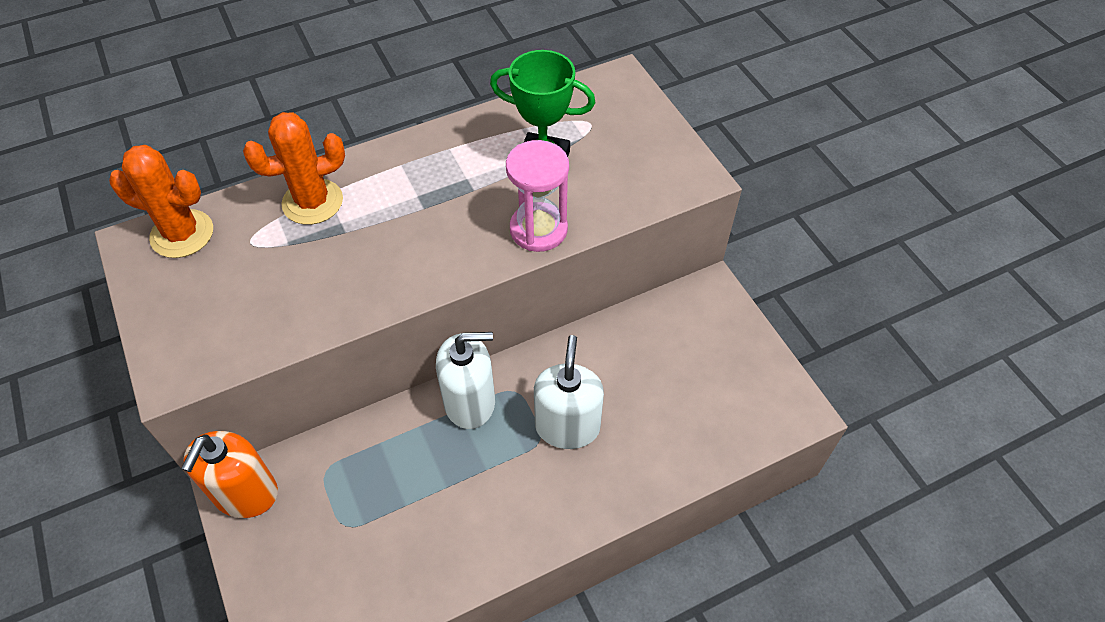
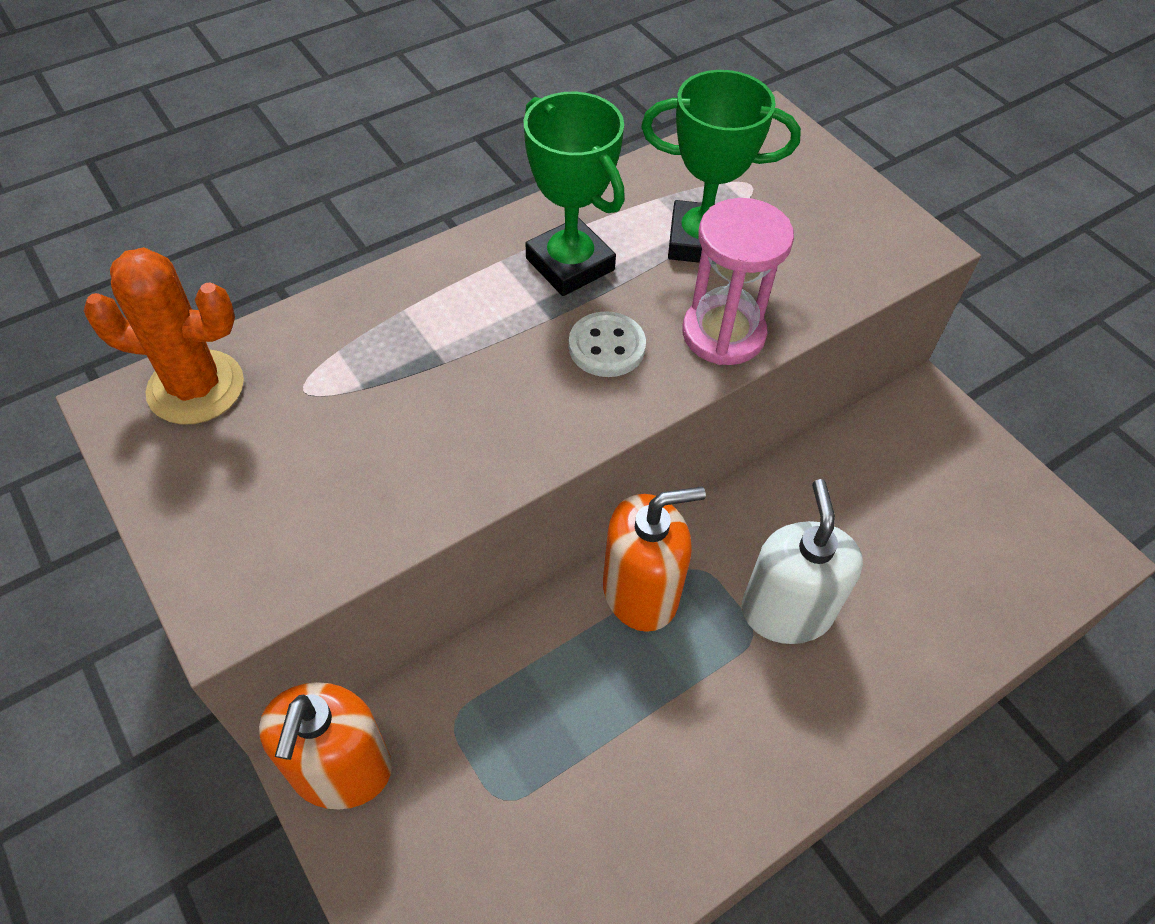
camera: 10 degrees left, 0 degrees up
orange cactus [243,112,345,225] -> none
white soap dispenser [436,332,495,429] -> orange soap dispenser [603,487,706,632]
none -> green trophy [524,92,625,296]
none -> white button [569,311,646,377]

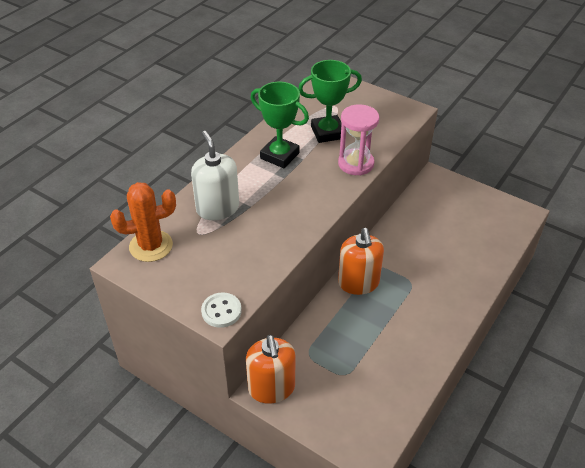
camera: 20 degrees left, 10 degrees down
white button [569,311,646,377] -> white button moved to [201,292,242,328]
orange soap dispenser [603,487,706,632] -> orange soap dispenser turned 120 degrees clockwise [338,228,384,295]
white soap dispenser [742,479,863,644] -> white soap dispenser moved to [191,131,239,220]

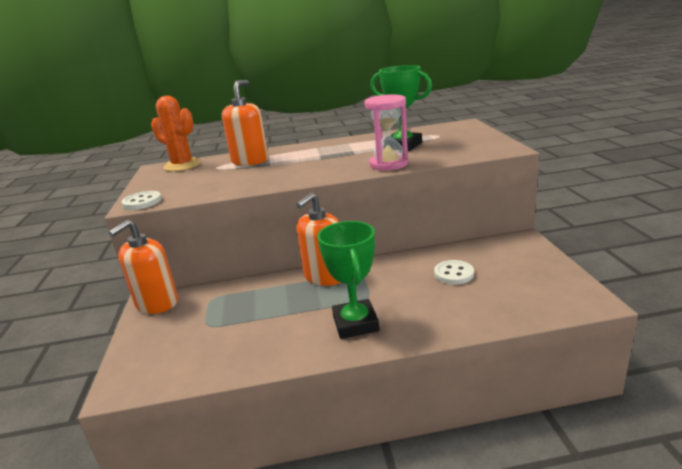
camera: 50 degrees right, 20 degrees down
white soap dispenser [191,131,239,220] -> orange soap dispenser [222,80,269,166]
green trophy [251,82,309,168] -> green trophy moved to [317,221,379,339]
none -> white button [434,260,474,285]

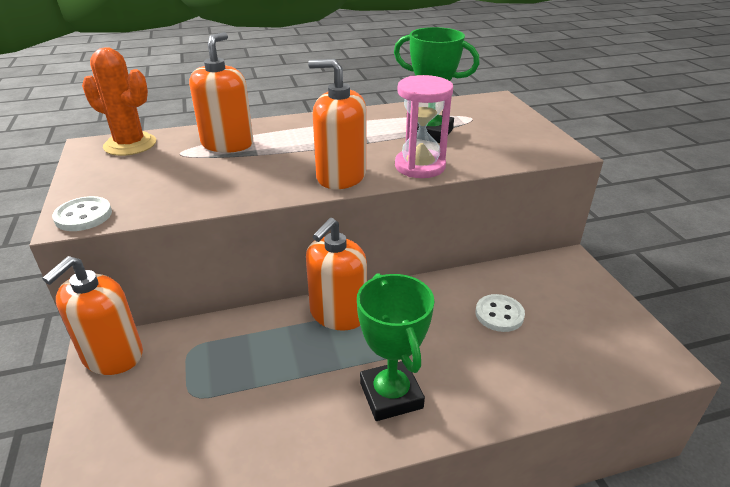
camera: 10 degrees left, 10 degrees up
none -> orange soap dispenser [308,59,366,189]

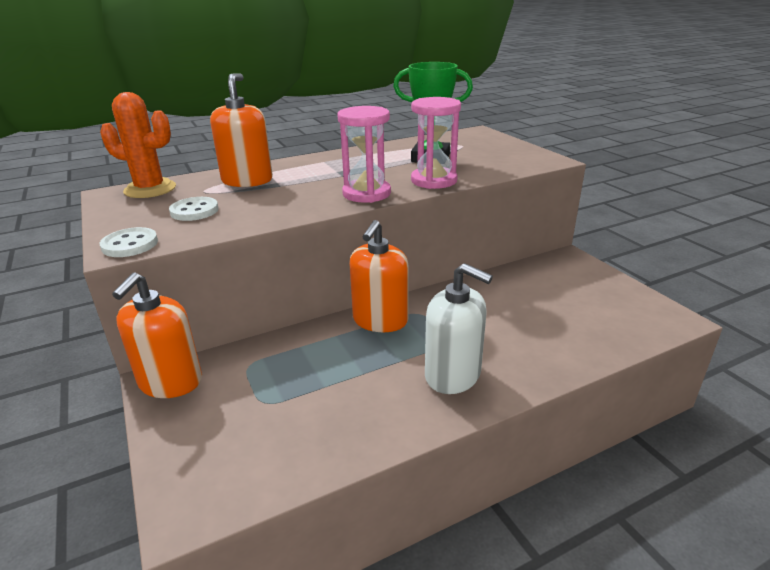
camera: 10 degrees left, 5 degrees down
orange soap dispenser [308,59,366,189] -> pink hourglass [337,106,391,203]
green trophy [357,273,434,421] -> white soap dispenser [425,263,493,394]
white button [476,294,525,332] -> white button moved to [169,197,219,221]

